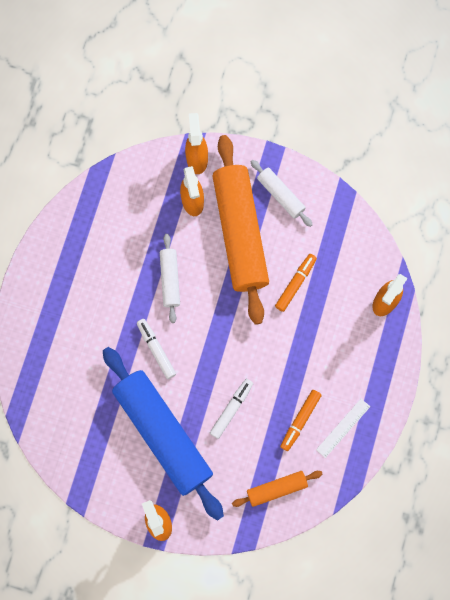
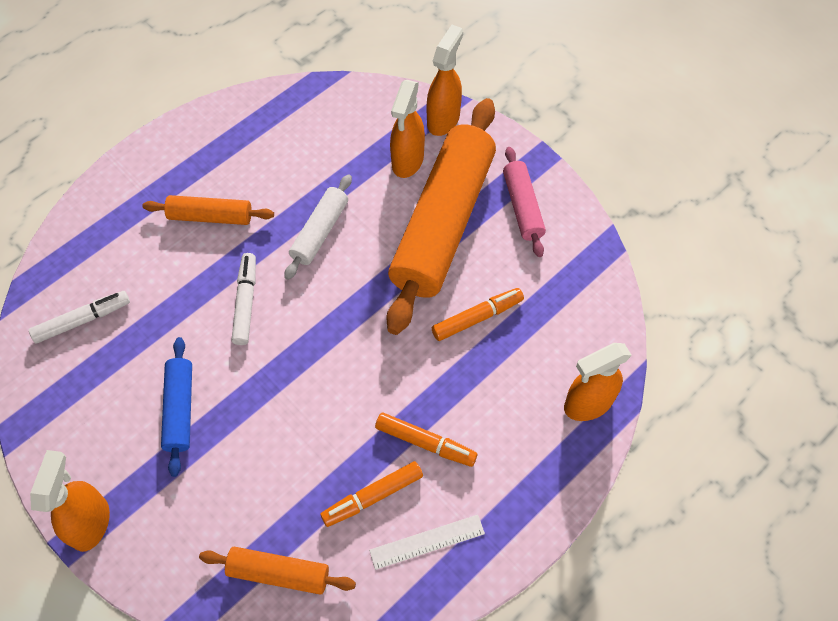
camera: 30 degrees right, 15 degrees down
blue rolling pin [103,347,224,521] -> blue rolling pin [161,337,192,477], size x0.46
white marker [210,379,253,439] -> white marker moved to [29,291,130,343]
white rolling pin [251,160,313,227] -> pink rolling pin [503,147,546,257]
none -> orange rolling pin [142,195,274,225]
none -> orange marker [375,412,477,467]

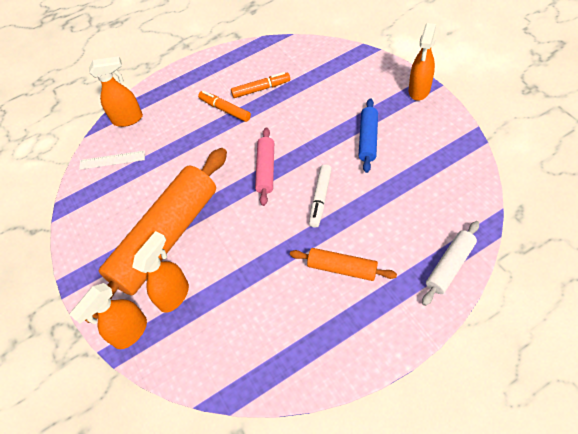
camera: 160 degrees left, 5 degrees down
white marker [29,291,130,343] -> none
orange rolling pin [199,547,356,595] -> none
white rolling pin [284,174,352,280] -> white rolling pin moved to [422,221,479,306]
white ruler [369,515,485,570] -> white ruler moved to [79,150,145,170]
orange marker [432,288,524,341] -> none
pink rolling pin [503,147,546,257] -> pink rolling pin moved to [255,128,274,206]

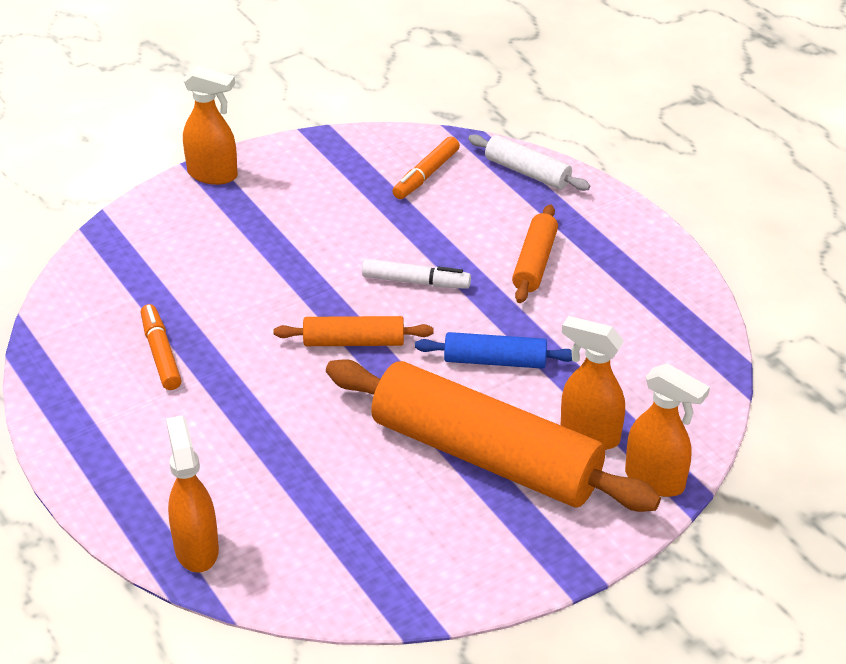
camera: 100 degrees left, 15 degrees down
white ruler [79,150,145,170] -> none
orange marker [198,91,251,122] -> orange marker moved to [392,137,460,199]
pink rolling pin [255,128,274,206] -> orange rolling pin [273,316,434,346]
blue rolling pin [358,98,378,173] -> blue rolling pin moved to [415,332,572,369]

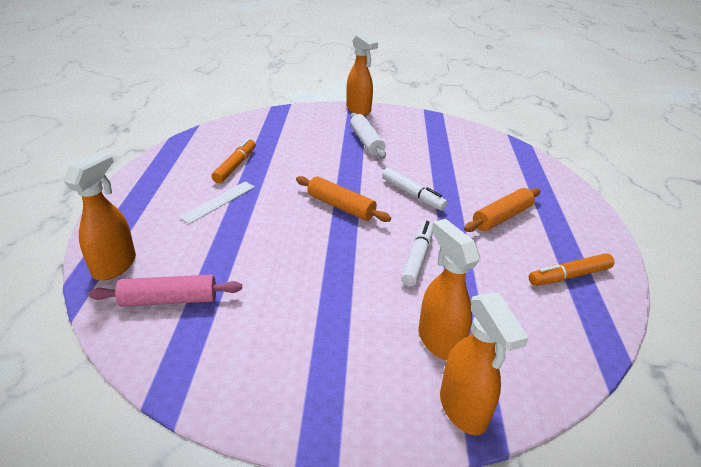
camera: 35 degrees right, 5 degrees down
orange rolling pin [326,359,661,512] -> none
orange marker [392,137,460,199] -> orange marker moved to [529,253,614,286]
blue rolling pin [415,332,572,369] -> white marker [401,221,433,286]
white rolling pin [468,134,590,191] -> white rolling pin moved to [350,112,386,159]
none -> pink rolling pin [89,275,242,307]
none -> white ruler [179,182,255,224]

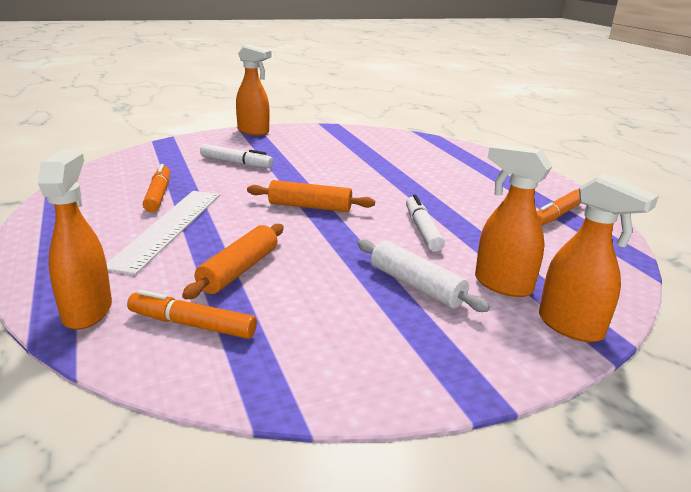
camera: 25 degrees left, 10 degrees down
pink rolling pin [89,275,242,307] -> orange marker [127,290,257,339]
white ruler [179,182,255,224] -> white ruler [106,191,220,275], size x1.72
white rolling pin [350,112,386,159] -> white rolling pin moved to [358,239,490,312]
white marker [382,168,448,211] -> white marker moved to [200,144,273,168]
orange rolling pin [464,188,541,232] -> orange rolling pin moved to [182,224,284,299]

